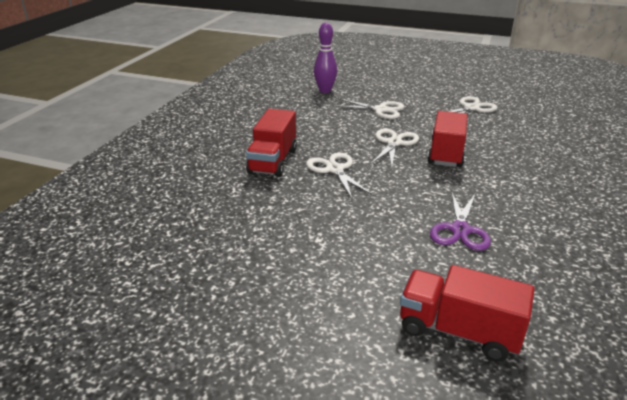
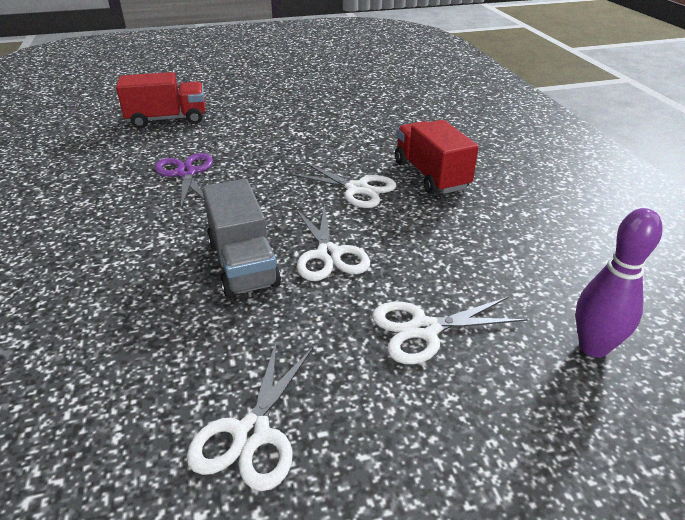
camera: 145 degrees right, 5 degrees up
red truck [427,111,468,167] -> grey truck [202,179,281,298]

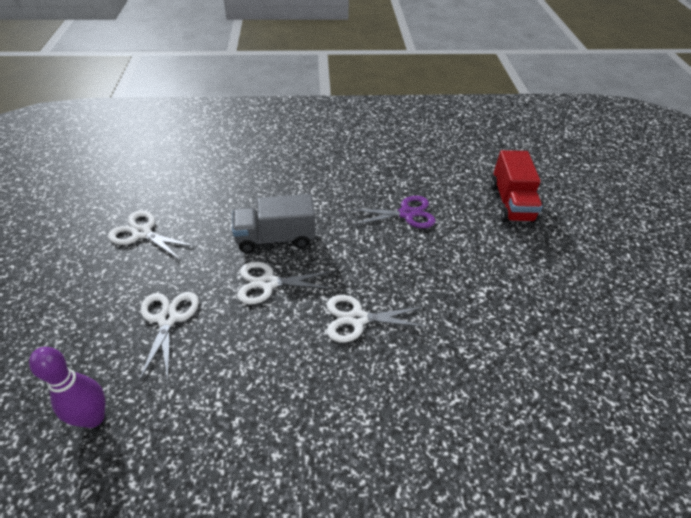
camera: 100 degrees right, 10 degrees up
white scissors [289,162,396,208] -> white scissors turned 45 degrees clockwise [327,295,428,342]
red truck [395,120,479,194] -> none

